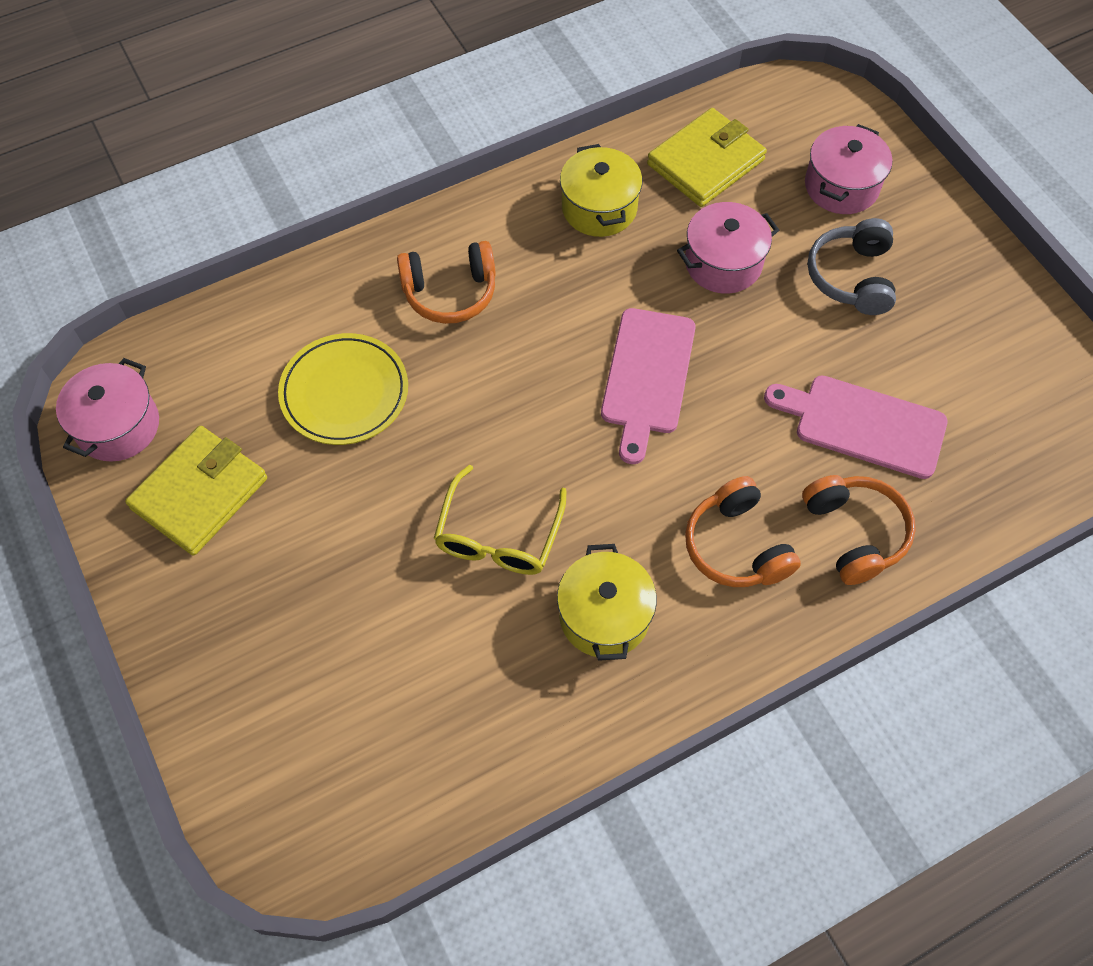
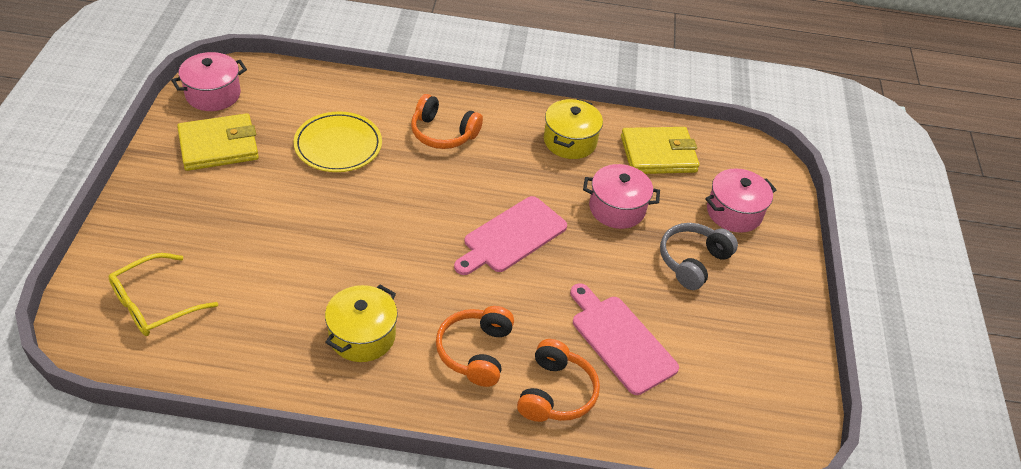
camera: 30 degrees right, 15 degrees down
yellow glasses [434,465,567,575] -> yellow glasses moved to [108,253,218,336]

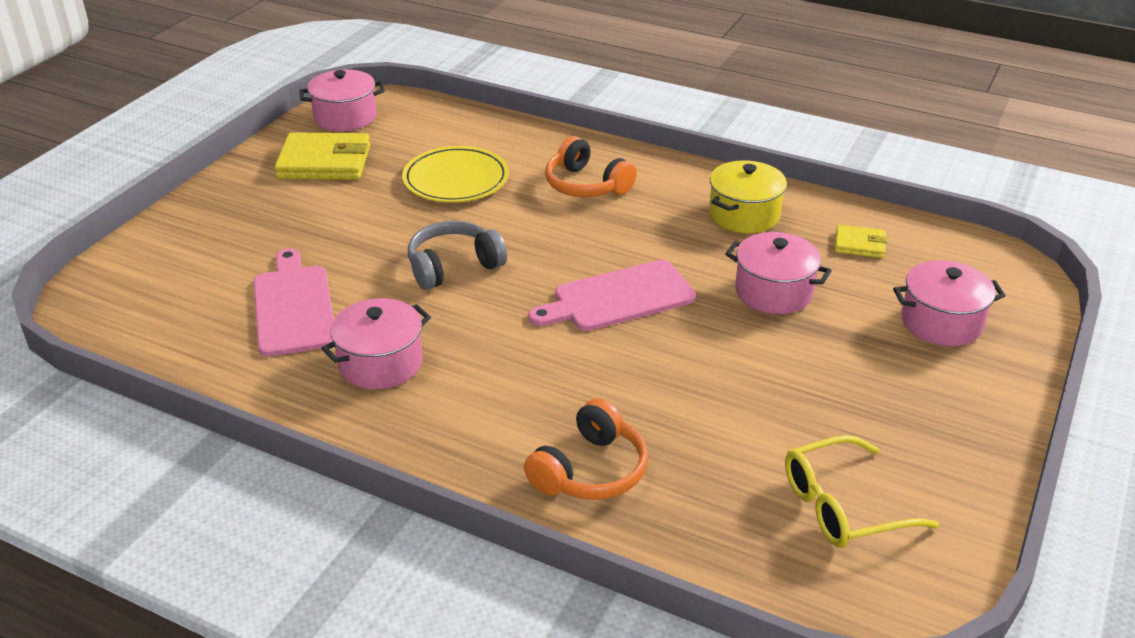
camera: 25 degrees right, 10 degrees down
yellow glasses [108,253,218,336] -> yellow glasses moved to [785,435,939,548]
yellow pot [325,285,398,362] -> pink pot [321,298,431,389]
orange headphones [436,306,514,387] -> none
pink cutting board [570,283,679,395] -> pink cutting board moved to [254,248,334,356]
yellow wallet [621,127,700,174] -> yellow wallet [835,225,887,258], size x0.52
grey headphones [660,223,738,290] -> grey headphones moved to [408,221,507,290]

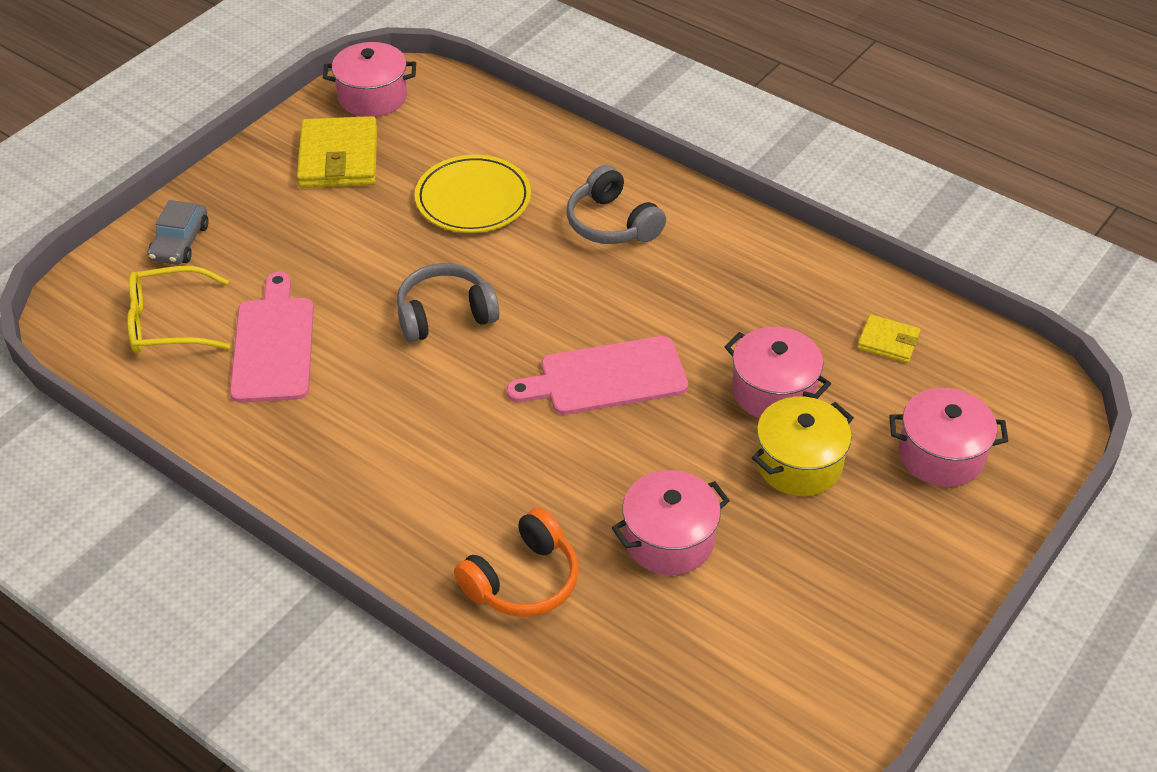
camera: 10 degrees right, 10 degrees up
yellow wallet [274,132,370,180] -> yellow wallet turned 75 degrees clockwise [297,116,377,188]
pink pot [321,298,431,389] -> pink pot moved to [612,470,730,575]
orange headphones [545,136,637,197] -> grey headphones [567,165,666,244]
yellow pot [709,160,787,233] -> yellow pot moved to [752,396,854,496]
yellow glasses [785,435,939,548] -> yellow glasses moved to [127,266,230,353]
none -> grey car [147,200,209,265]

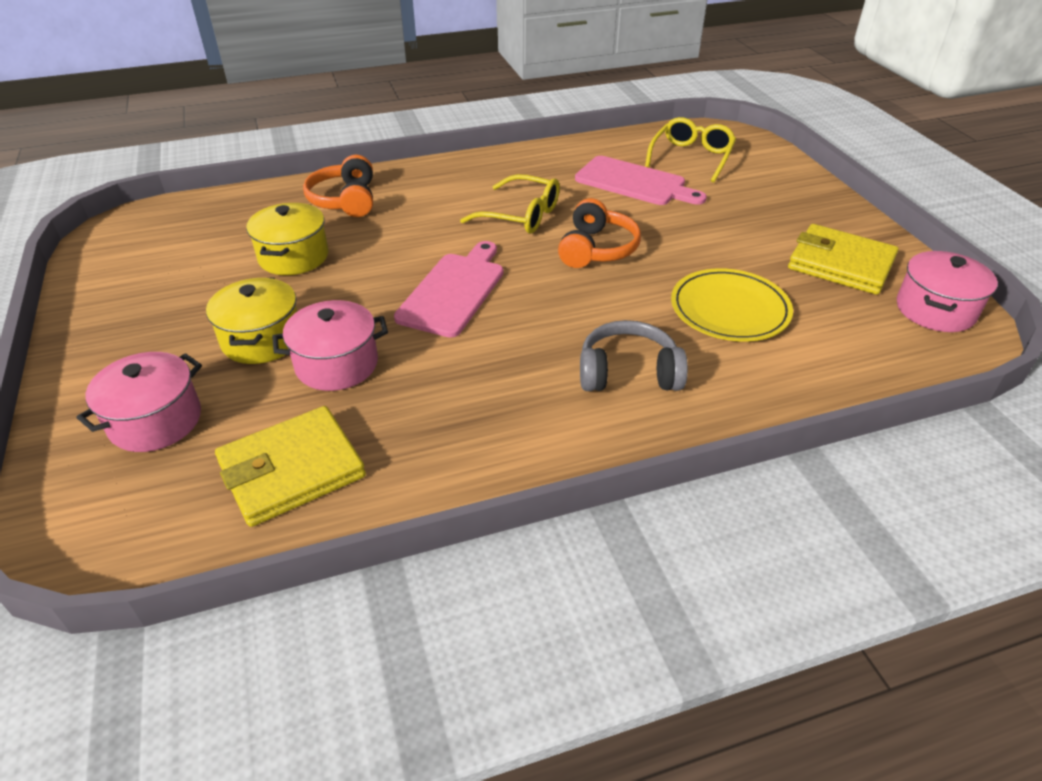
camera: 125 degrees right, 5 degrees down
grey car [147,200,209,265] -> none
grey headphones [397,263,499,343] -> orange headphones [558,198,641,268]
pink pot [612,470,730,575] -> yellow pot [246,203,328,275]
yellow wallet [857,314,920,363] -> yellow wallet [215,406,366,527], size x1.92
none -> yellow glasses [460,174,560,234]

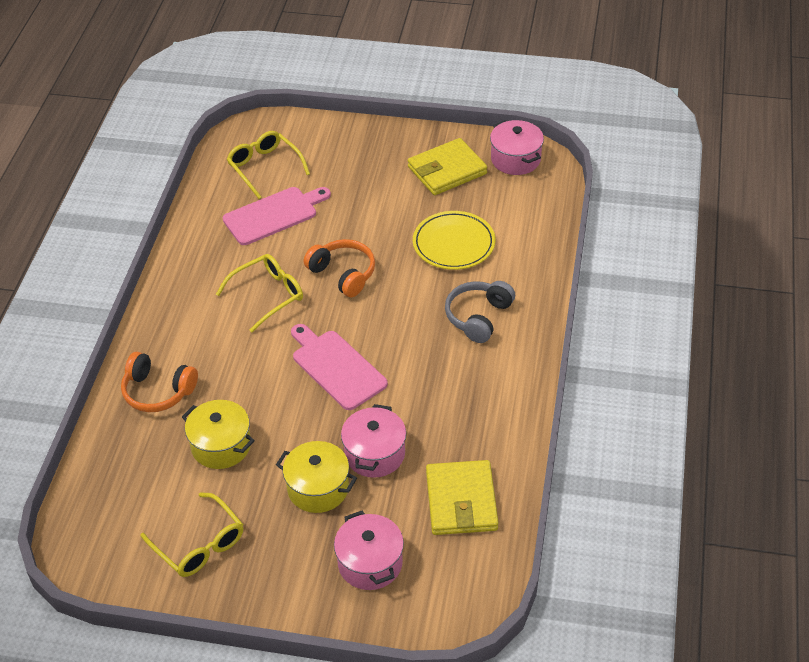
camera: 60 degrees left, 5 degrees up
none -> yellow glasses [141,492,243,577]

